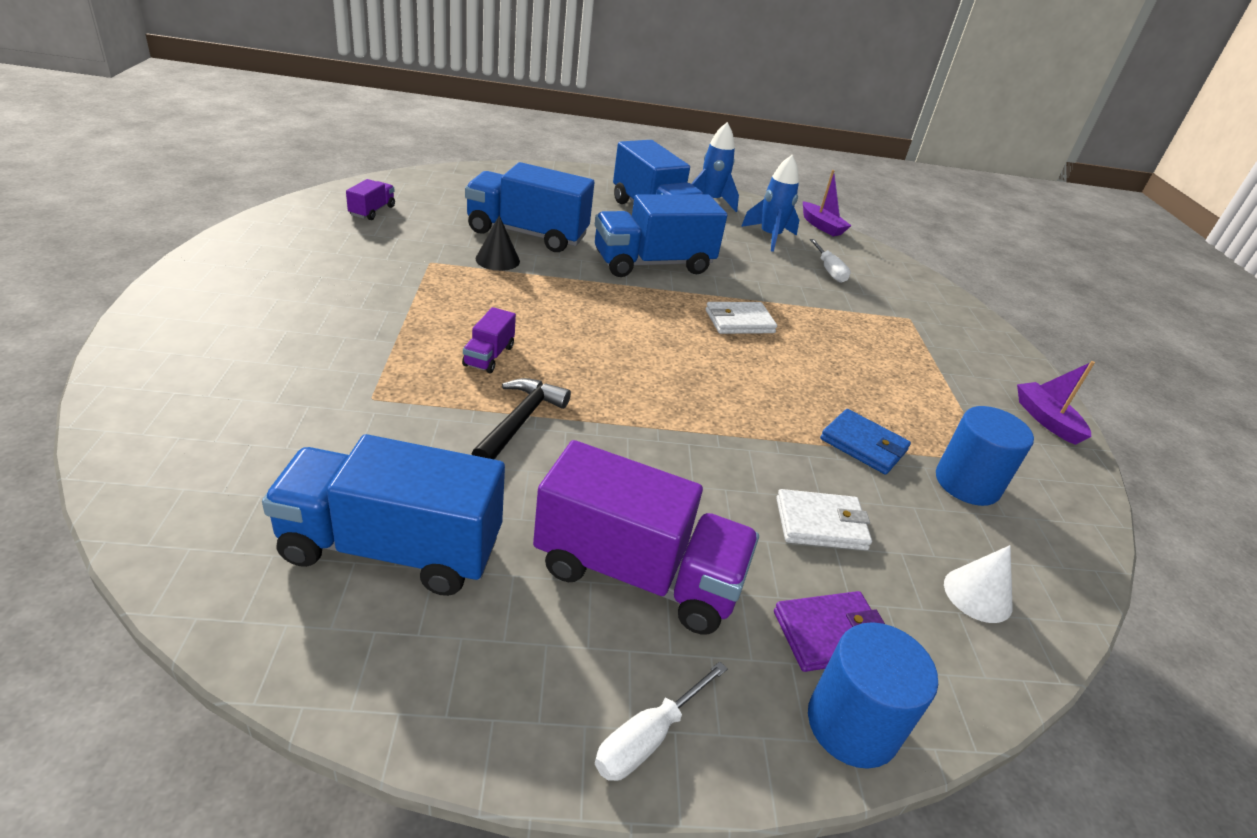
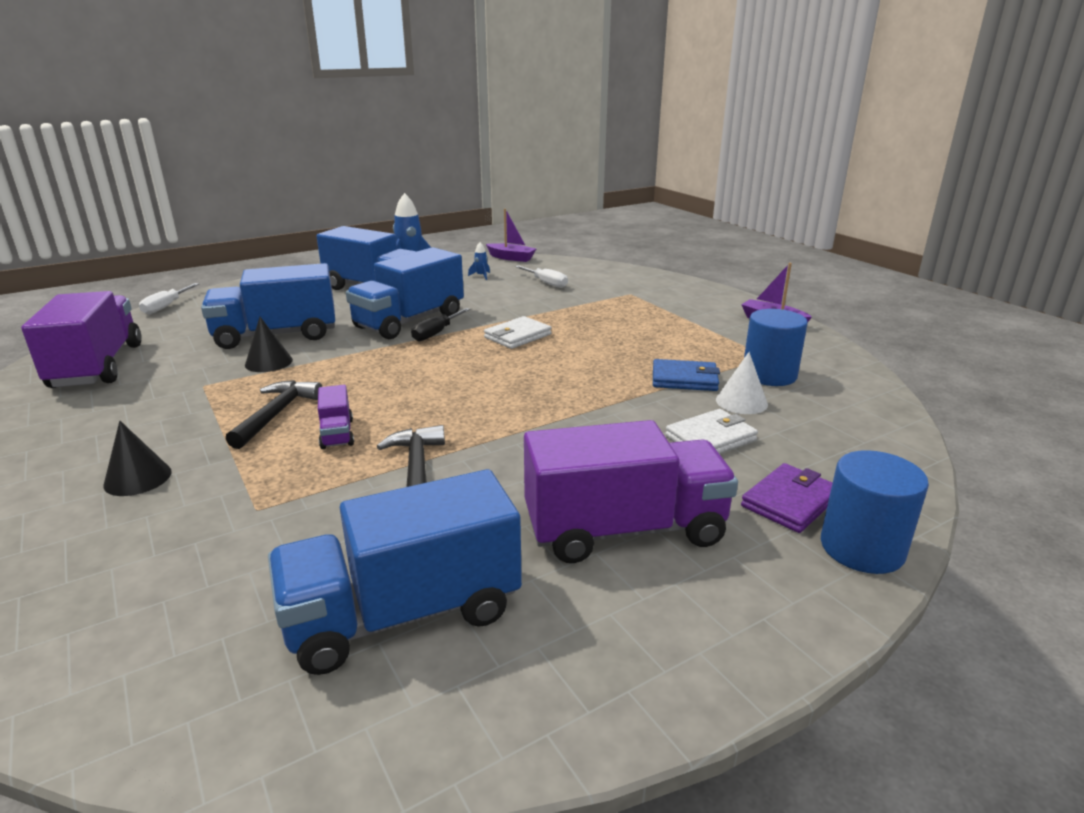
camera: 25 degrees left, 10 degrees down
purple truck [346,179,395,220] -> purple truck [21,291,141,388], size x2.23
white screwdriver [595,661,728,781] -> white screwdriver moved to [139,283,199,314]
blue rocket [741,155,799,252] -> blue rocket [468,242,490,280], size x0.46
white cone [944,545,1013,623] -> white cone moved to [716,352,768,414]
none -> black cone [103,421,172,496]
none -> black hammer [226,380,322,449]
none -> black screwdriver [411,308,470,341]

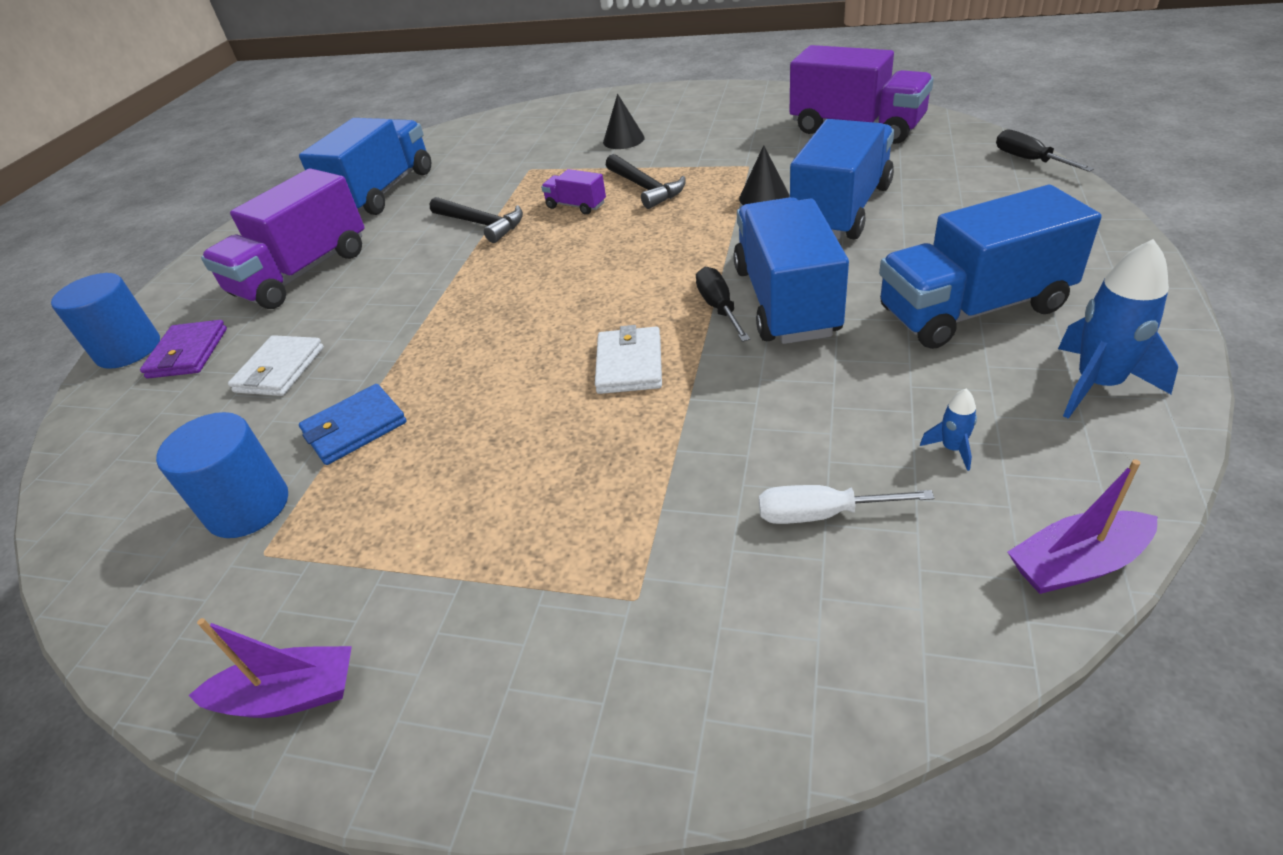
camera: 140 degrees right, 15 degrees up
white screwdriver [139,283,199,314] -> black screwdriver [996,129,1094,172]
white cone [716,352,768,414] -> none

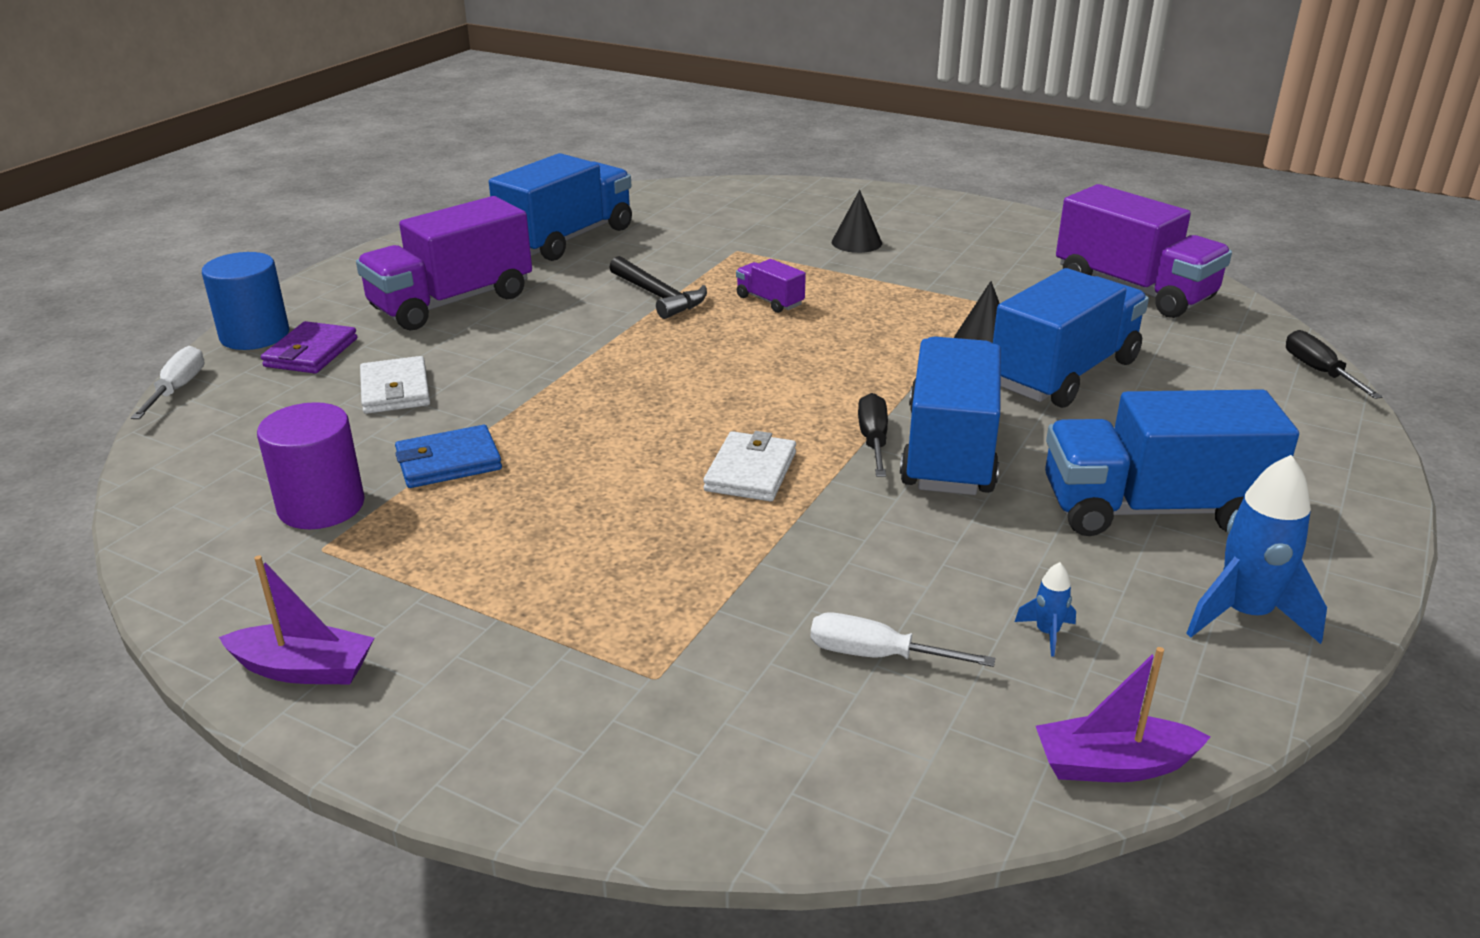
camera: 10 degrees right, 10 degrees down
blue cylinder [156,412,288,538] -> purple cylinder [257,402,365,529]
white wallet [228,335,324,396] -> white wallet turned 45 degrees counterclockwise [360,356,430,414]
black hammer [606,154,686,209] -> none
none -> white screwdriver [131,346,205,419]

